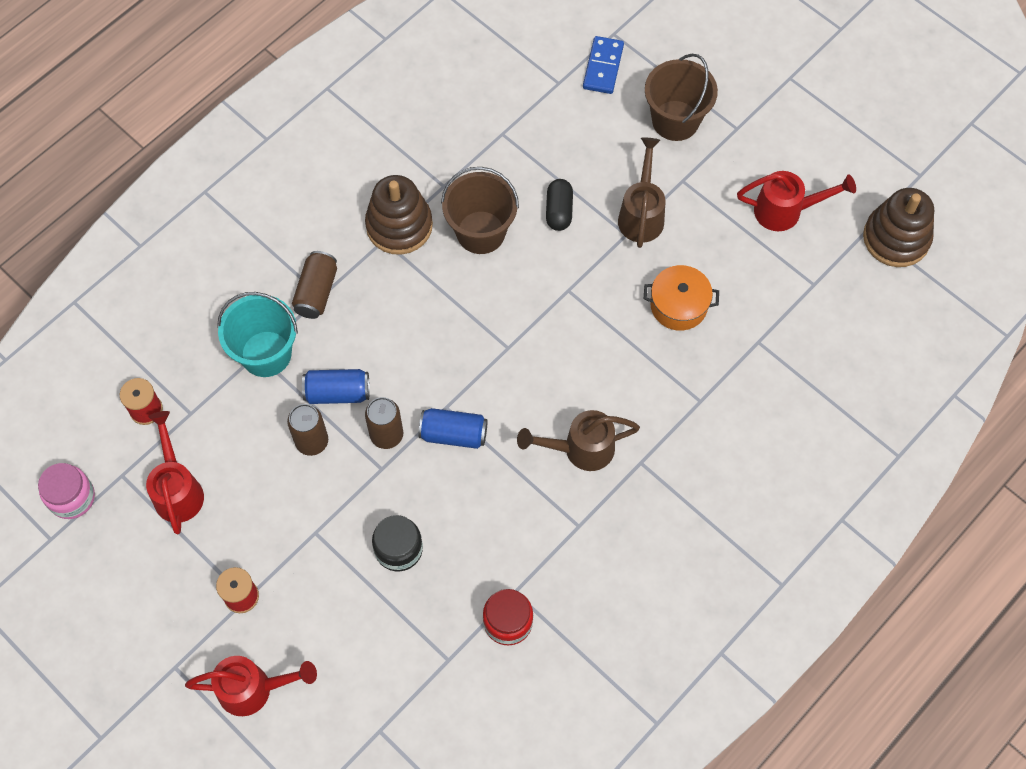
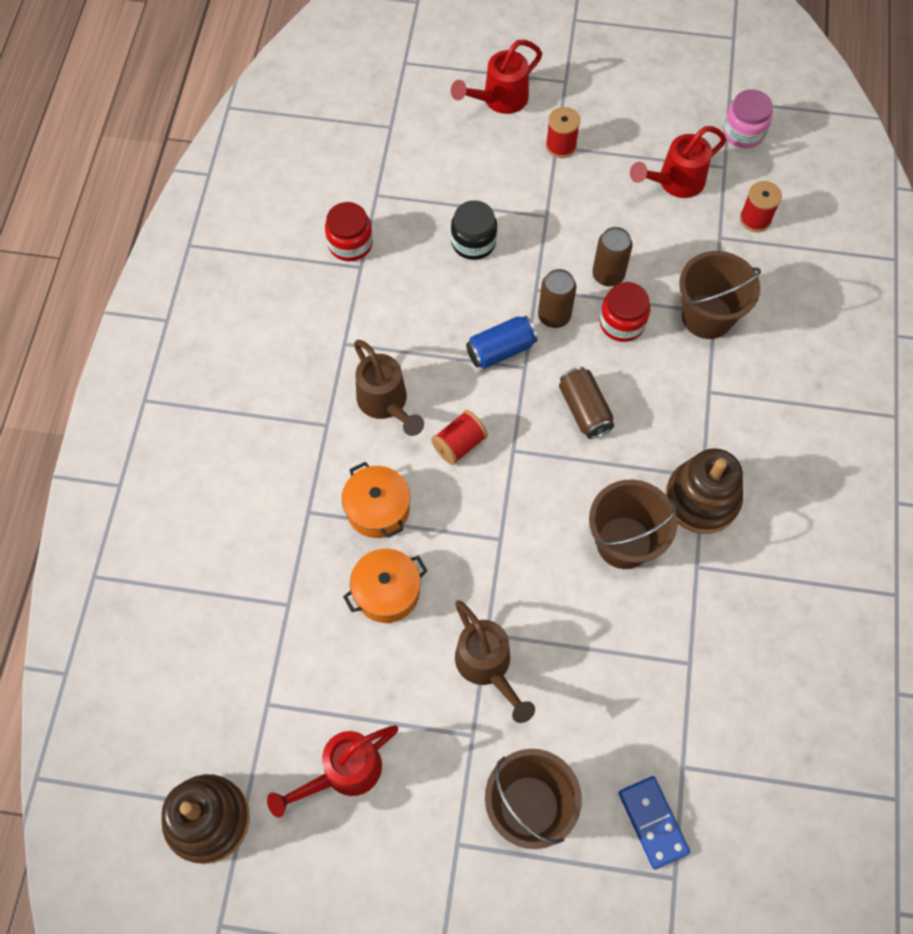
camera: 145 degrees right, 0 degrees up
red watering can [146,411,204,534] -> red watering can turned 105 degrees clockwise [630,126,726,198]
turquoise bucket [217,292,298,377] -> brown bucket [679,251,761,339]
brown can [292,251,337,319] -> brown can moved to [559,367,614,439]
blue can [302,369,370,404] -> red jar [600,282,650,342]
brown watering can [517,410,640,471] -> brown watering can turned 105 degrees clockwise [354,340,424,436]
black capsule [546,179,573,231] -> none
none -> orange pot [342,462,410,538]
none -> red spool [431,410,488,465]

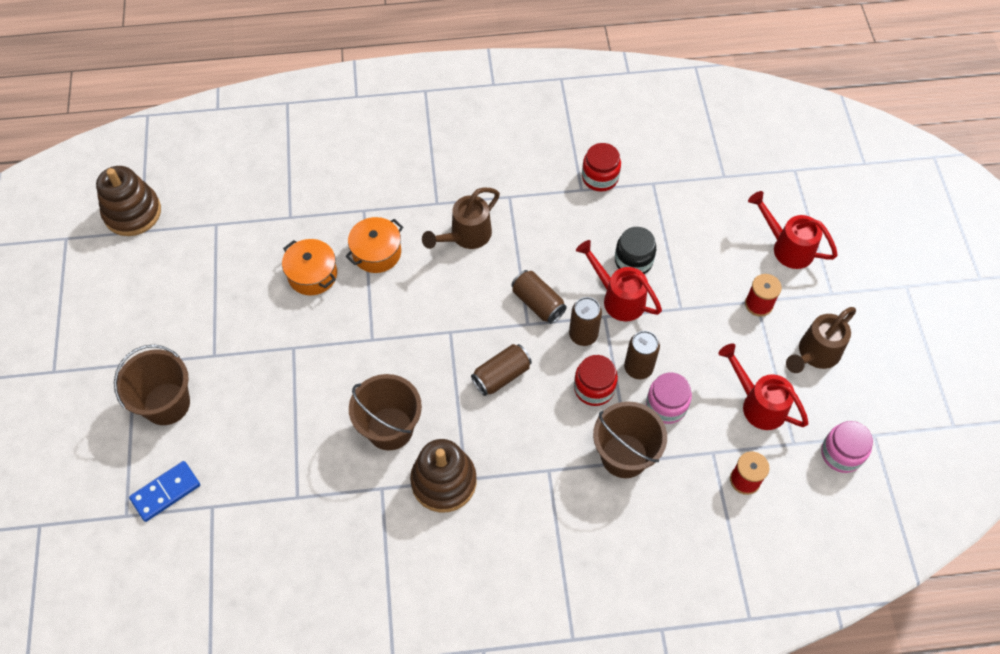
camera: 75 degrees right, 5 degrees down
red watering can [267,725,398,818] -> red watering can moved to [576,240,662,321]
red spool [431,410,488,465] -> none
brown watering can [455,600,535,723] -> brown watering can moved to [786,307,856,373]
blue can [466,316,538,369] -> brown can [511,270,567,324]
none -> pink jar [646,372,692,424]

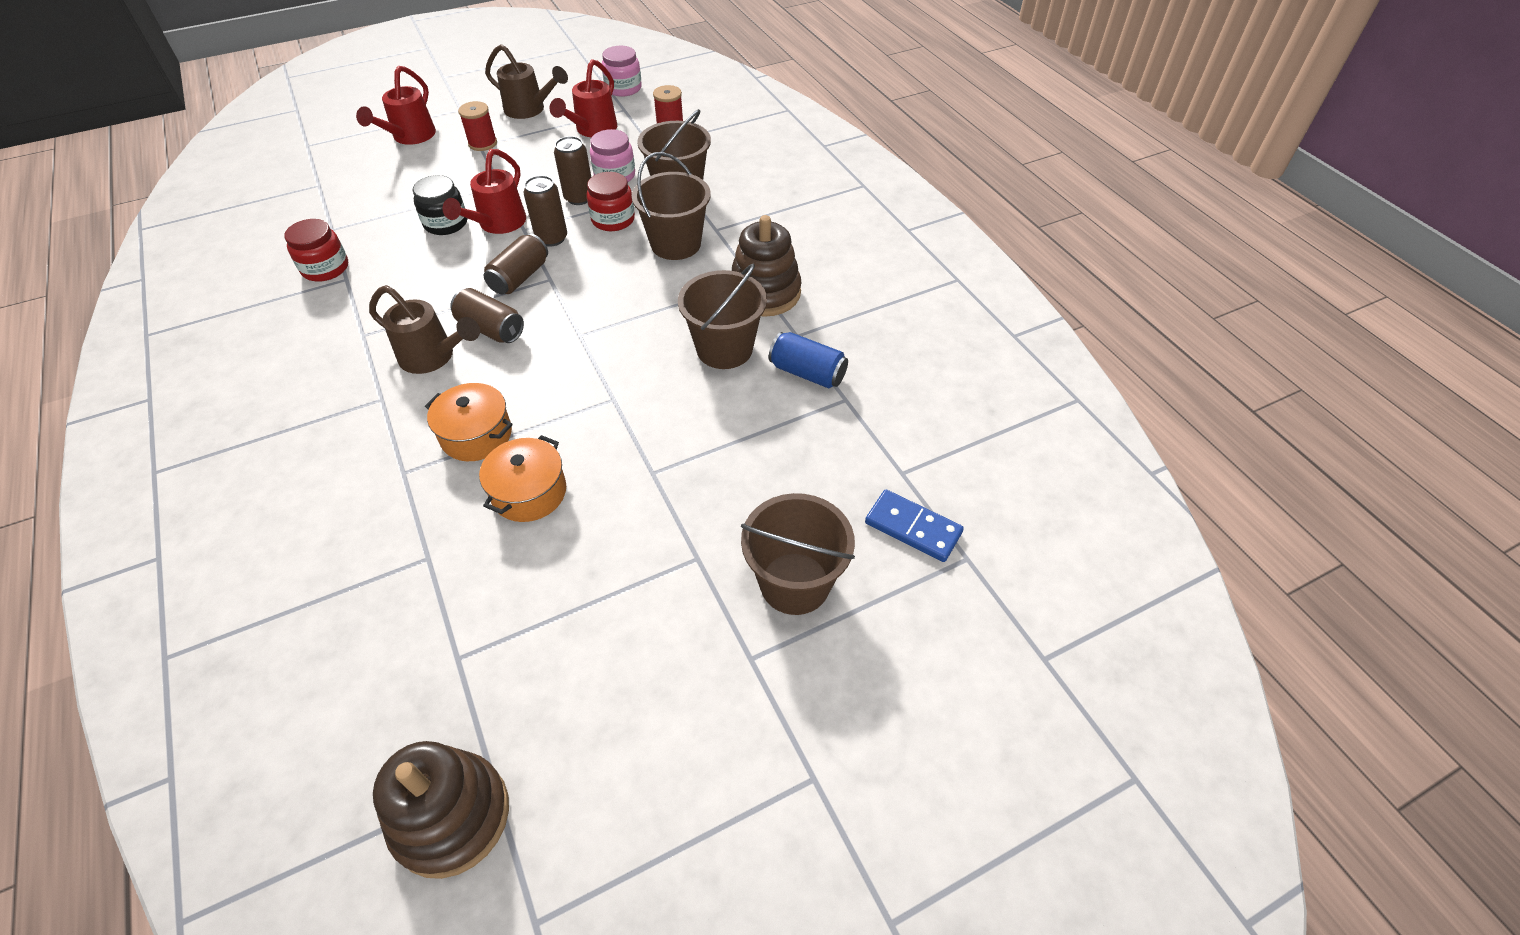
camera: 110 degrees left, 10 degrees down
brown can [471,344,532,396] -> brown can moved to [450,288,524,343]
none -> brown bucket [632,152,711,260]
none -> blue can [769,332,848,388]

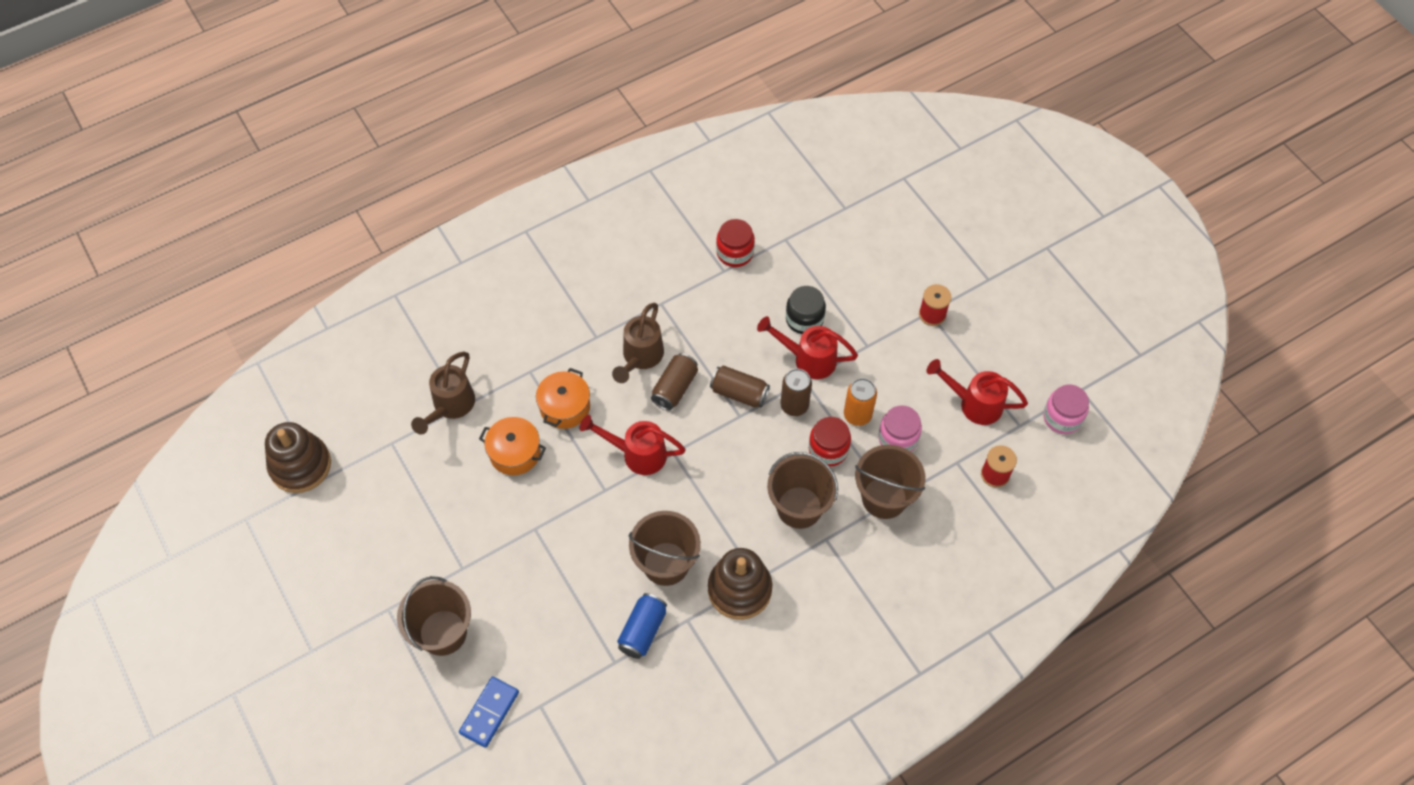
camera: 85 degrees right, 10 degrees up
red watering can [356,66,436,145] -> red watering can moved to [580,415,686,475]
brown watering can [485,44,568,119] -> brown watering can moved to [411,351,475,435]
brown can [554,136,591,205] -> orange can [844,378,877,426]

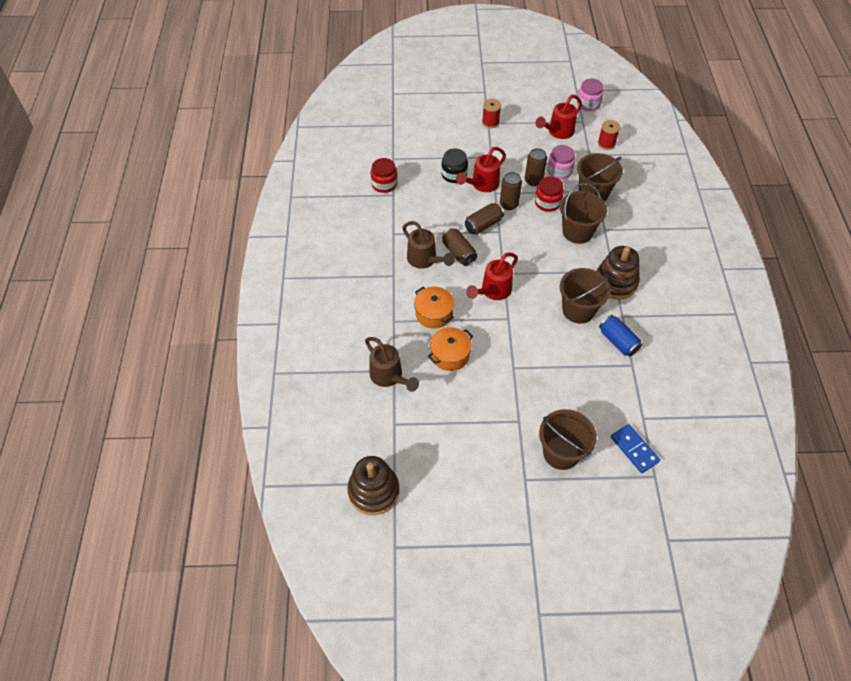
camera: 60 degrees left, 5 degrees down
orange can [844,378,877,426] -> brown can [525,148,547,186]

